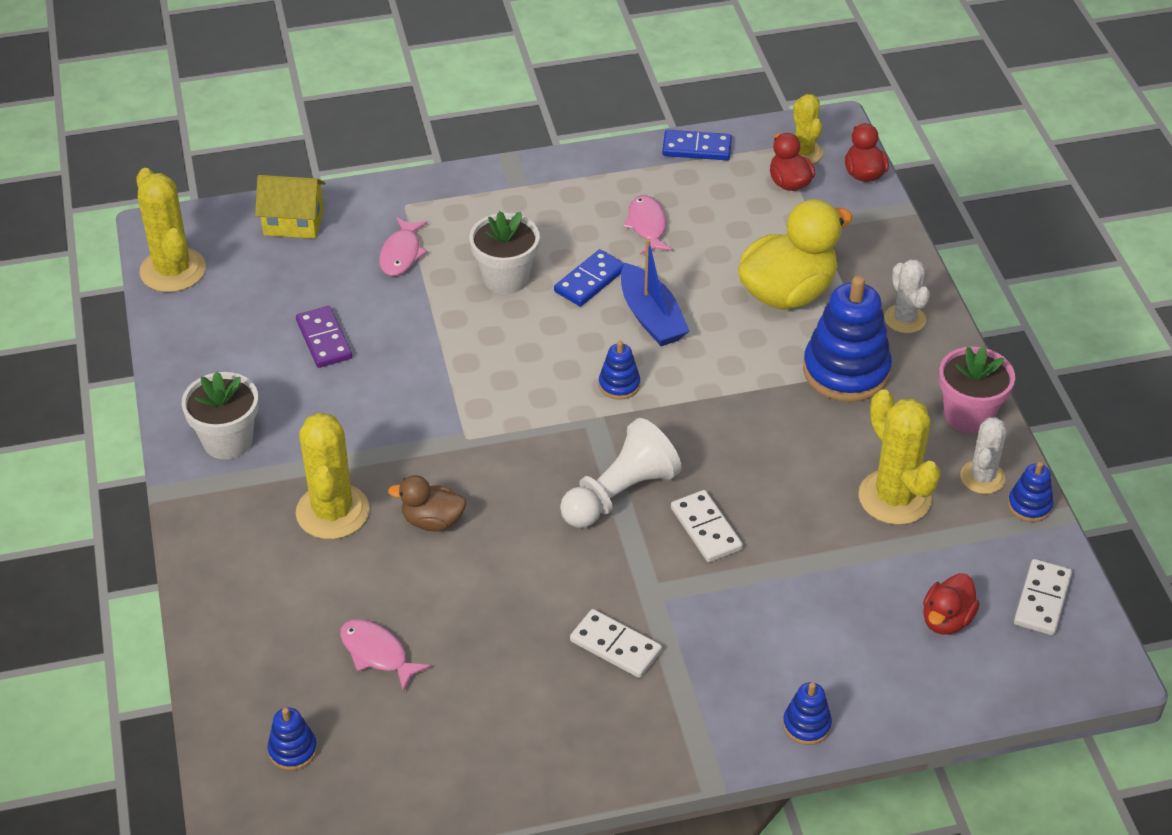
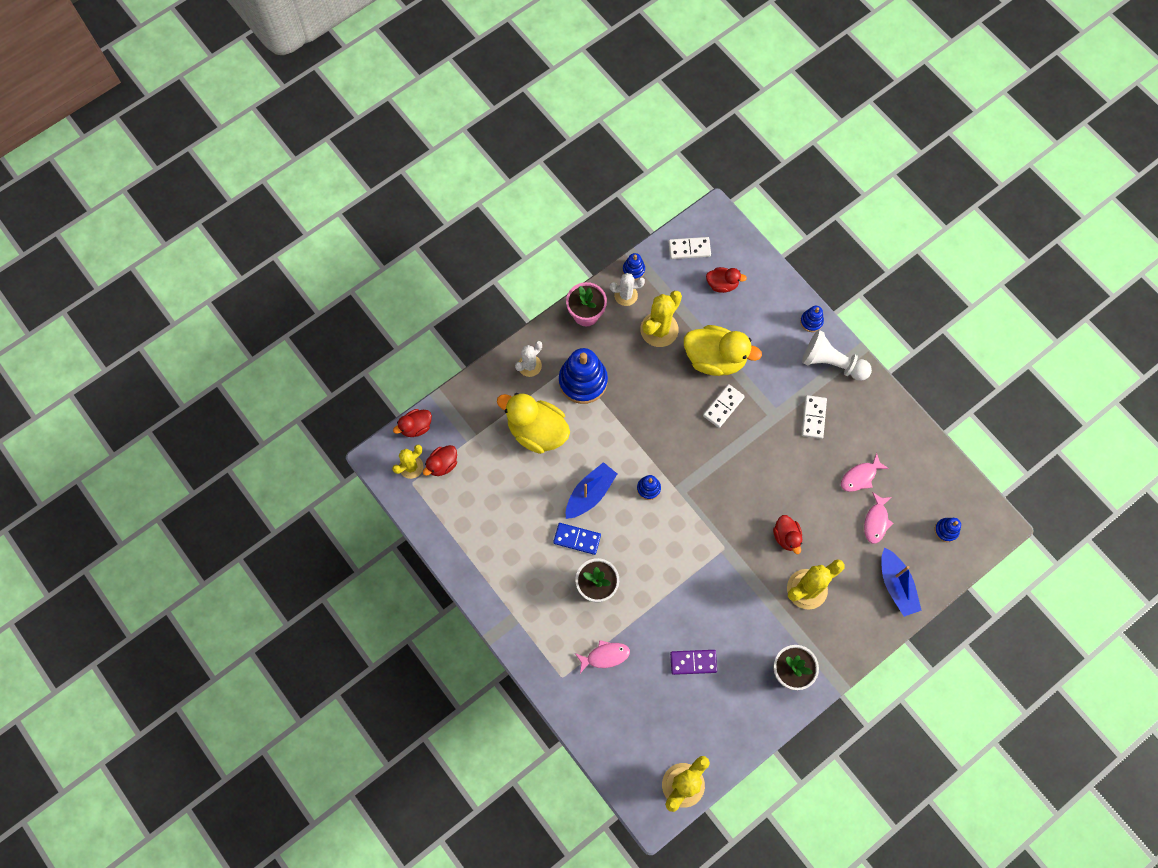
camera: 115 degrees left, 25 degrees up
yellow house [255,175,325,239] -> none
purple domino [296,306,352,368] -> purple domino turned 45 degrees clockwise [670,650,717,675]
brown duck [388,475,466,531] -> red duck [773,515,802,554]
white pawn [560,418,682,528] -> white pawn moved to [802,330,872,381]
pink fish [623,195,673,255] -> pink fish moved to [841,453,889,492]
blue domino [662,130,732,160] -> none
none -> yellow duck [684,325,762,376]
none -> blue boat [881,547,922,617]

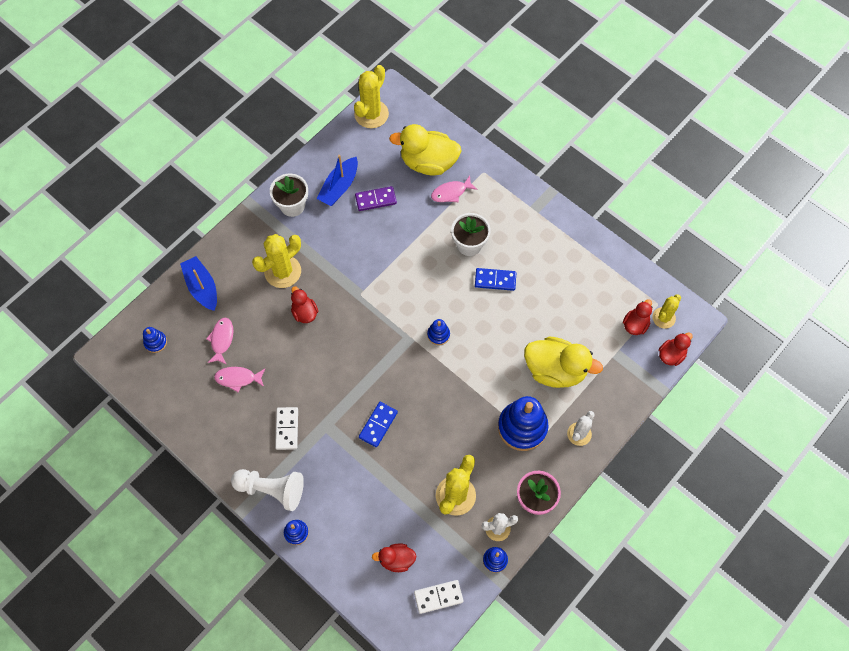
camera: 170 degrees right, 5 degrees down
blue boat [566,462,617,519] -> blue boat moved to [317,155,358,206]
yellow duck [684,325,762,376] -> yellow duck moved to [389,124,461,176]
white domino [703,384,745,428] -> blue domino [359,402,398,447]
pink fish [841,453,889,492] -> pink fish turned 135 degrees counterclockwise [214,367,265,392]

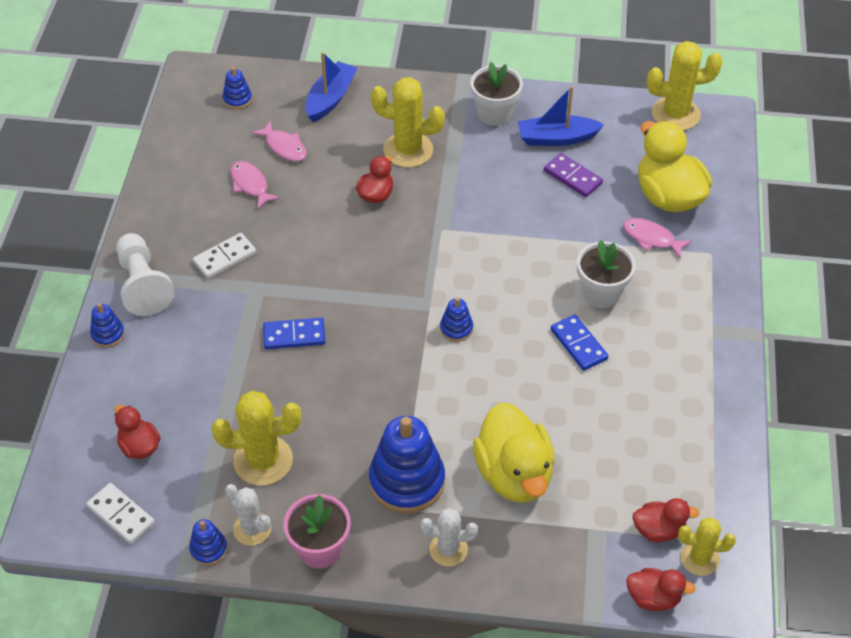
camera: 55 degrees right, 15 degrees down
pink fish [206,318,233,365] -> pink fish turned 75 degrees clockwise [252,120,307,161]

